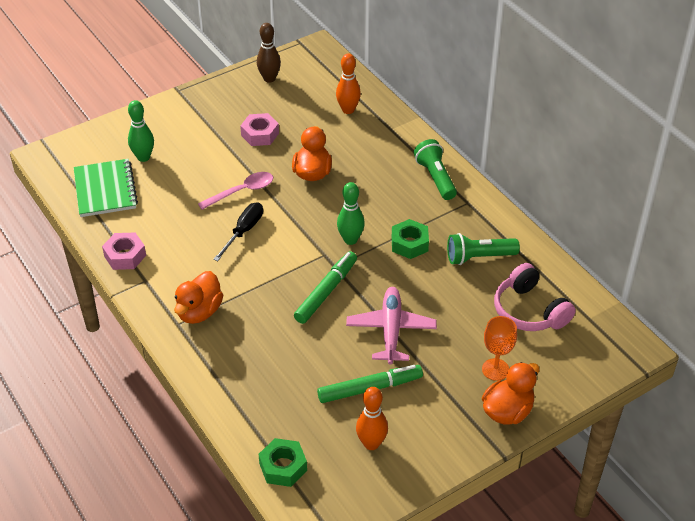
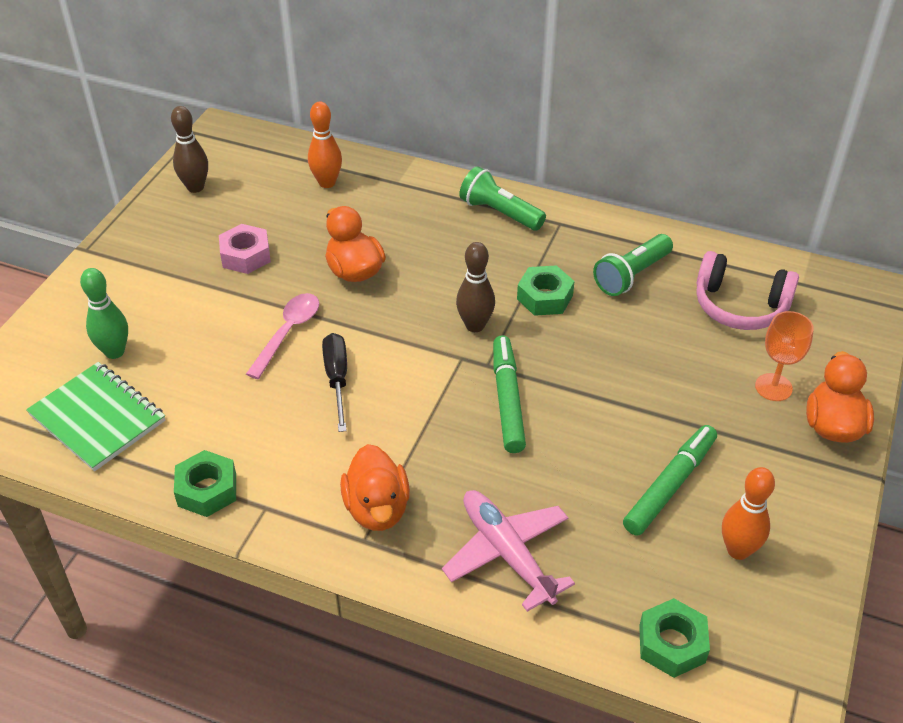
camera: 35 degrees left, 0 degrees up
pink nut [102,233,146,270] -> green nut [174,450,236,517]
green bowling pin [337,182,365,245] -> brown bowling pin [456,242,495,332]
pink plane [346,287,437,365] -> pink plane moved to [442,490,575,612]

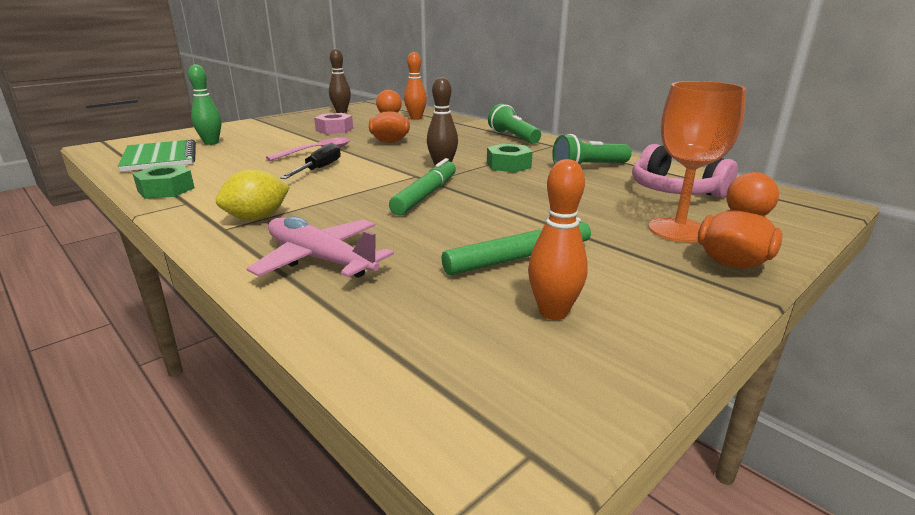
camera: 25 degrees right, 20 degrees down
orange duck [340,444,410,531] -> yellow lemon [216,169,290,220]
pink plane [442,490,575,612] -> pink plane turned 45 degrees counterclockwise [247,216,394,278]
green nut [639,598,710,678] -> none
orange goblet [755,311,814,401] -> orange goblet [648,81,746,243], size x1.52

